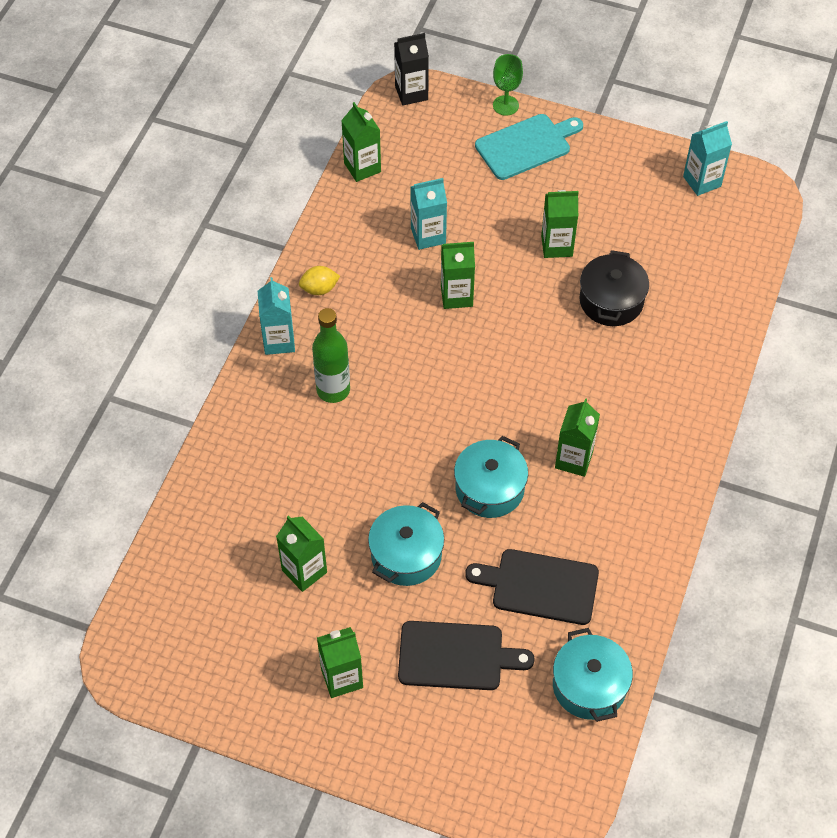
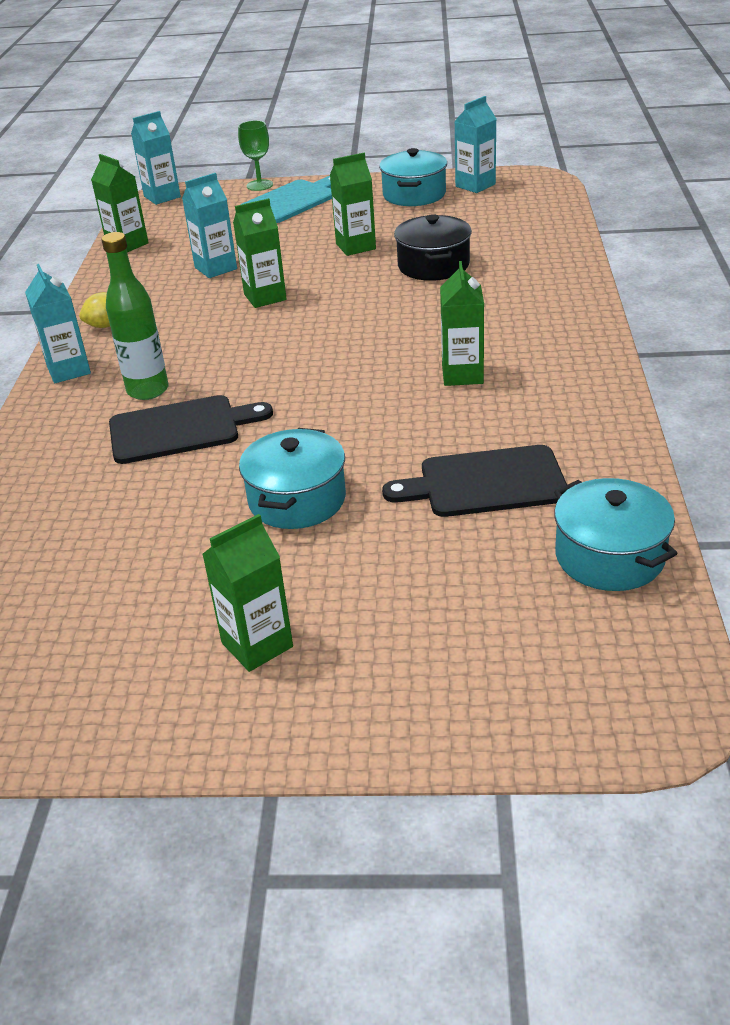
camera: 15 degrees left, 20 degrees down
green carton [276,515,327,592] -> none
black carton [394,33,429,106] -> turquoise carton [131,111,181,205]
black cutting board [398,621,534,690] -> black cutting board moved to [109,395,273,464]
turquoise pot [454,436,528,518] -> turquoise pot moved to [379,148,447,206]

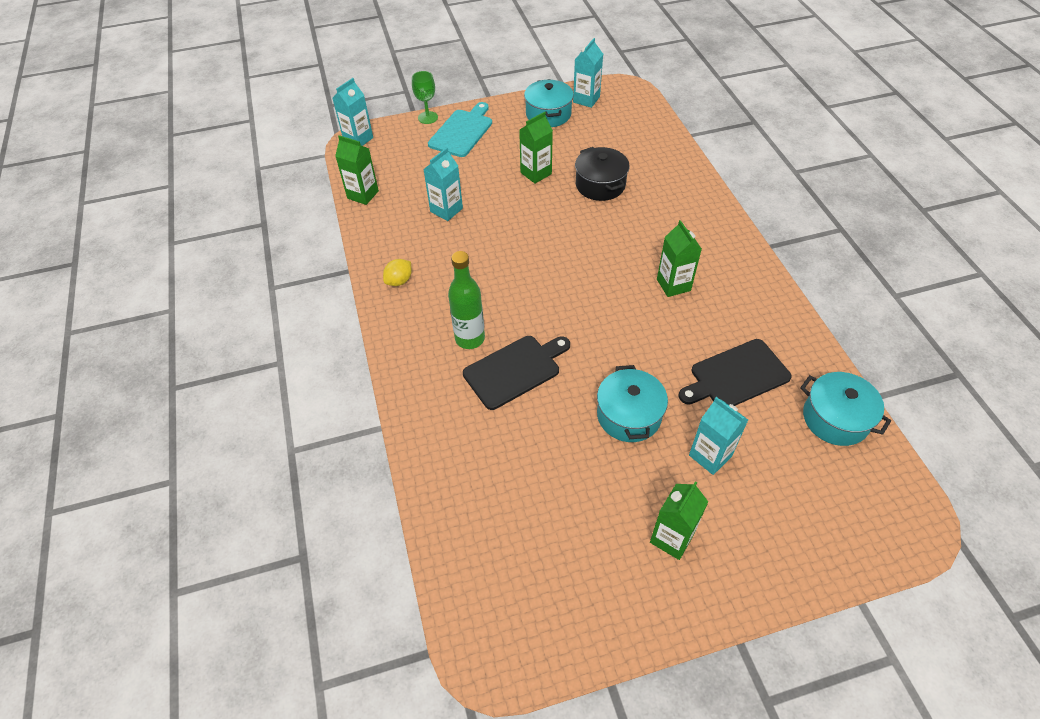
camera: 20 degrees left, 15 degrees up
turquoise carton [25,264,91,383] -> turquoise carton moved to [689,397,748,475]
green carton [233,198,287,308] -> none

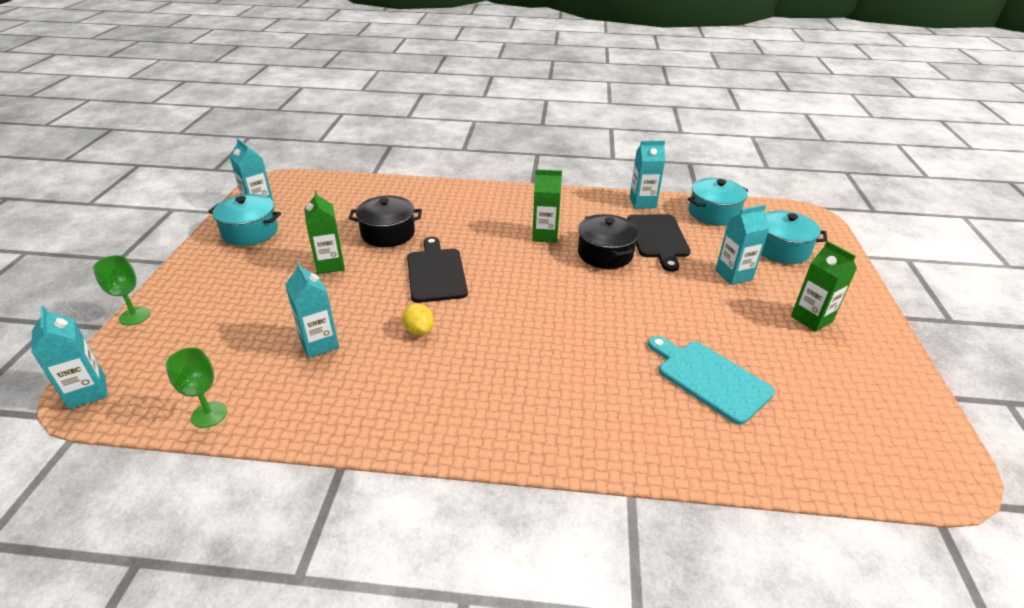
camera: 70 degrees left, 15 degrees down
green carton [335,135,379,205] -> green goblet [166,347,227,428]
yellow lemon [383,259,412,286] -> yellow lemon moved to [402,303,434,335]
turquoise cutting board [428,102,492,157] -> turquoise cutting board moved to [648,336,775,425]
green bottle [448,251,485,349] -> none
black cutting board [463,336,570,410] -> black cutting board moved to [407,237,468,303]
turquoise pot [597,365,668,442] -> turquoise pot moved to [761,210,827,264]
none -> black pot [578,214,639,269]
none -> turquoise carton [630,140,665,208]

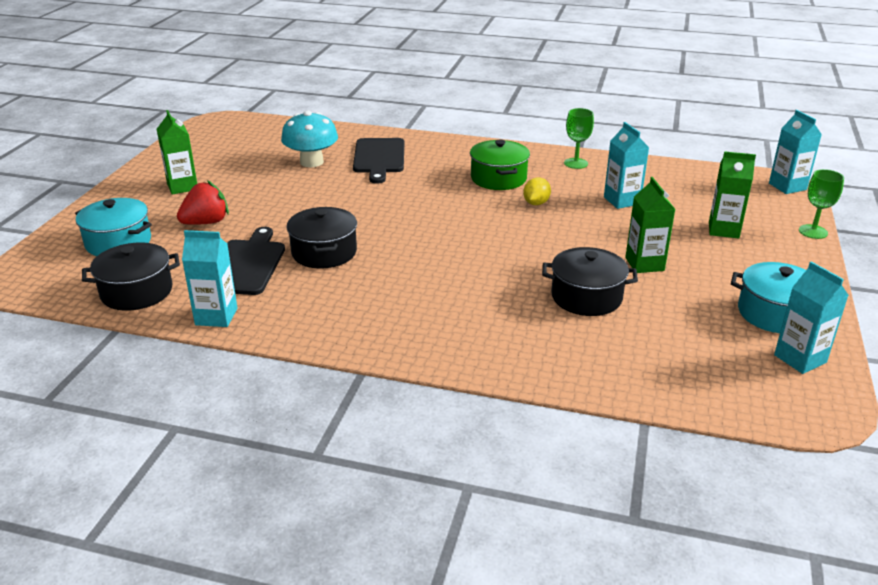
camera: 170 degrees left, 5 degrees down
green goblet [166,347,227,428] -> green goblet moved to [564,108,594,169]
yellow lemon [402,303,434,335] -> yellow lemon turned 45 degrees clockwise [523,177,551,205]
black cutting board [407,237,468,303] -> black cutting board moved to [353,138,404,184]
green carton [532,169,562,243] -> green carton moved to [709,151,756,239]
turquoise cutting board [648,336,775,425] -> turquoise mushroom [281,110,338,167]
turquoise pot [688,178,748,226] -> black pot [82,242,180,311]
turquoise carton [715,205,770,285] -> red strawberry [177,180,229,225]
none -> green pot [470,140,530,190]

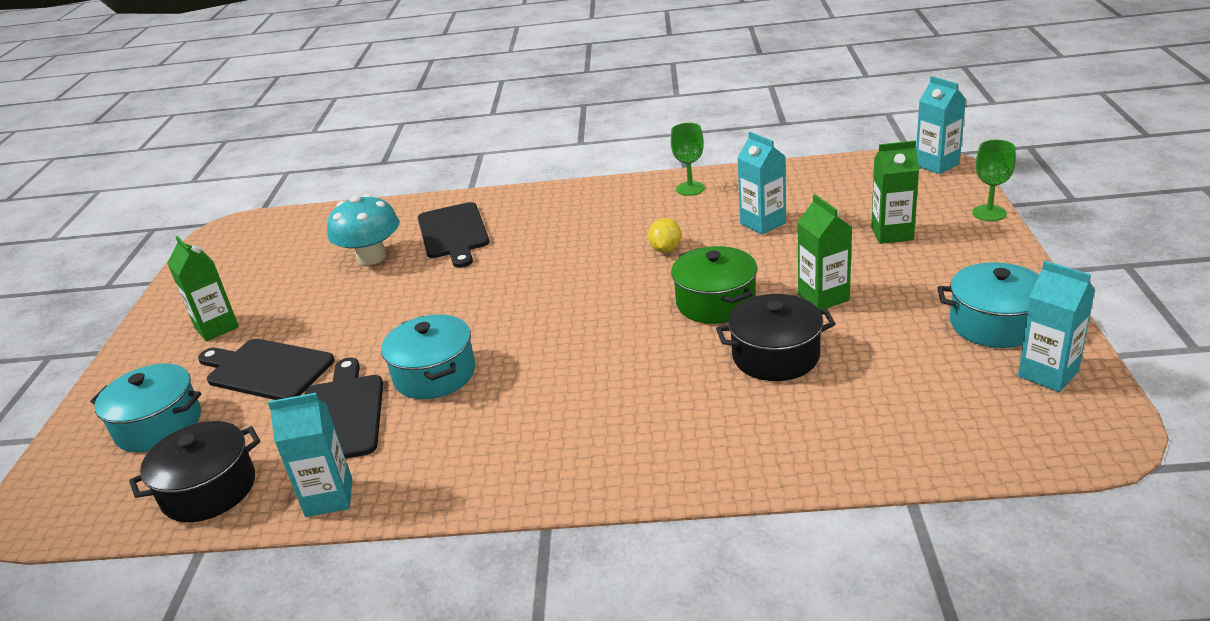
camera: 10 degrees left, 0 degrees up
red strawberry [177,180,229,225] -> black cutting board [198,339,335,400]
black pot [286,207,357,269] -> turquoise pot [381,314,475,399]
green pot [470,140,530,190] -> green pot moved to [671,246,757,324]

